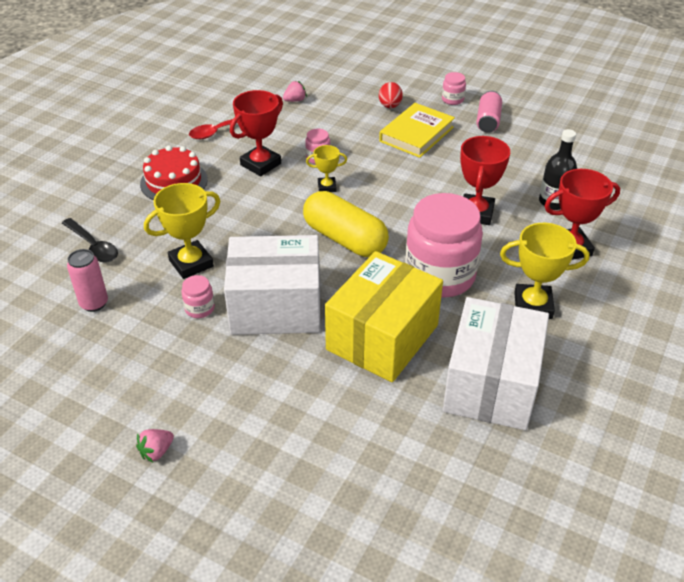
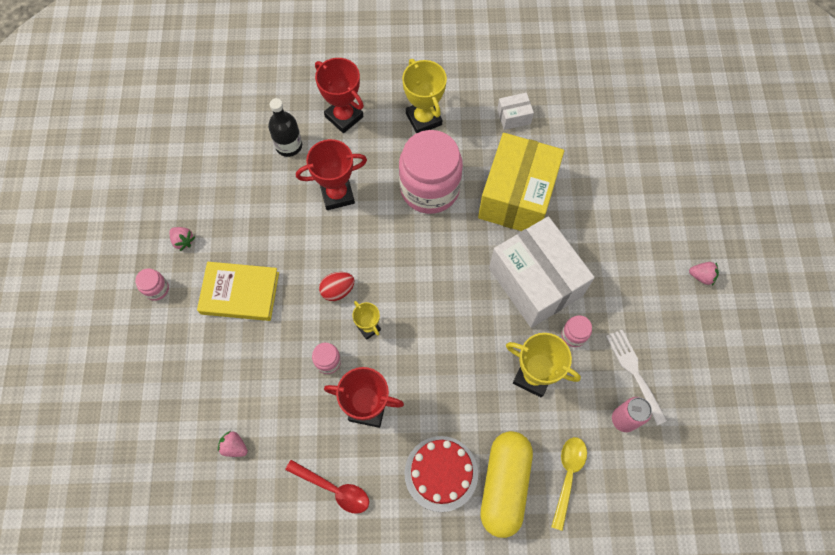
camera: 120 degrees left, 25 degrees up
black spoon [62,218,118,263] -> yellow spoon [551,437,587,531]
yellow capsule [303,191,389,257] -> yellow capsule moved to [481,431,533,538]
yellow box [325,251,443,382] -> yellow box turned 75 degrees counterclockwise [478,133,564,231]
red egg [379,82,403,108] -> red egg moved to [319,272,354,301]
white box [443,297,549,430] -> white box [497,93,534,130], size x0.42
pink can [476,91,502,133] -> pink strawberry [169,227,195,251]
none -> white fork [606,330,667,425]

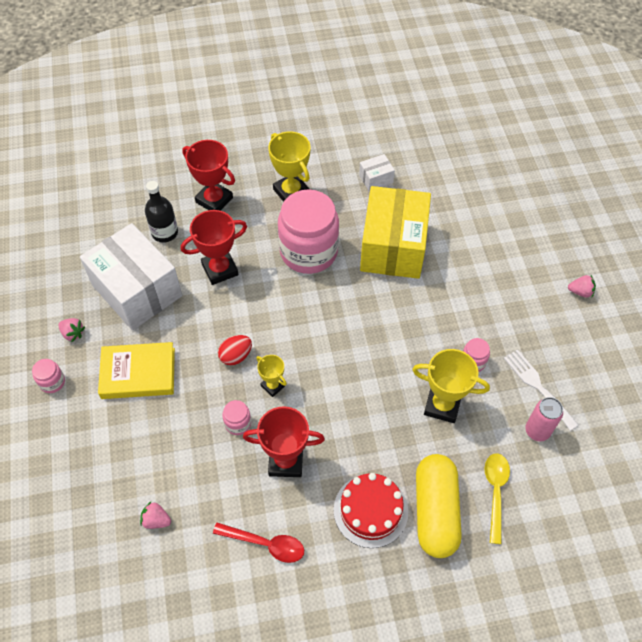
camera: 10 degrees left, 10 degrees down
white box [489,216,595,328] -> white box moved to [80,223,182,330]

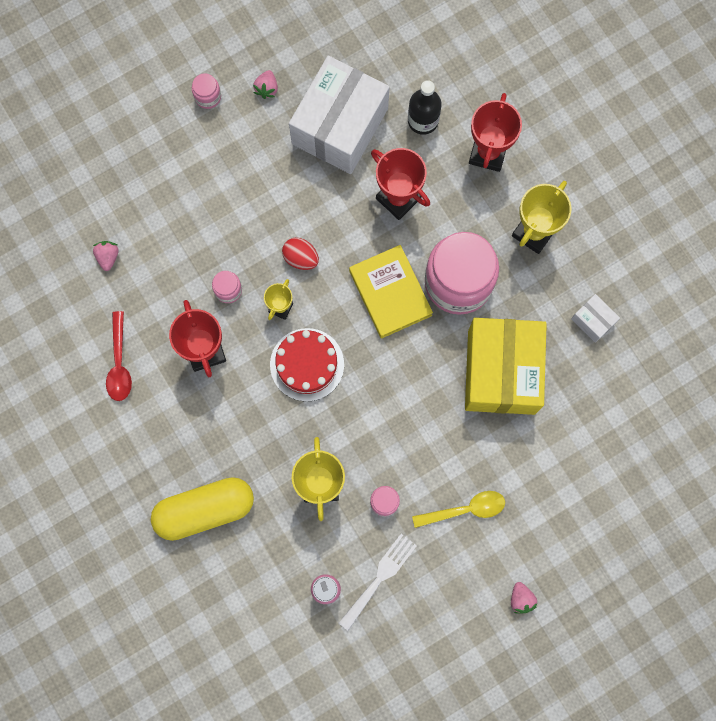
camera: 70 degrees right, 20 degrees up
yellow book [98,342,175,399] -> yellow book moved to [349,245,433,338]
red cake [334,473,408,548] -> red cake moved to [270,328,344,401]
yellow box [360,186,431,279] -> yellow box turned 75 degrees counterclockwise [465,318,547,415]
yellow spoon [484,453,510,544] -> yellow spoon moved to [412,491,505,528]

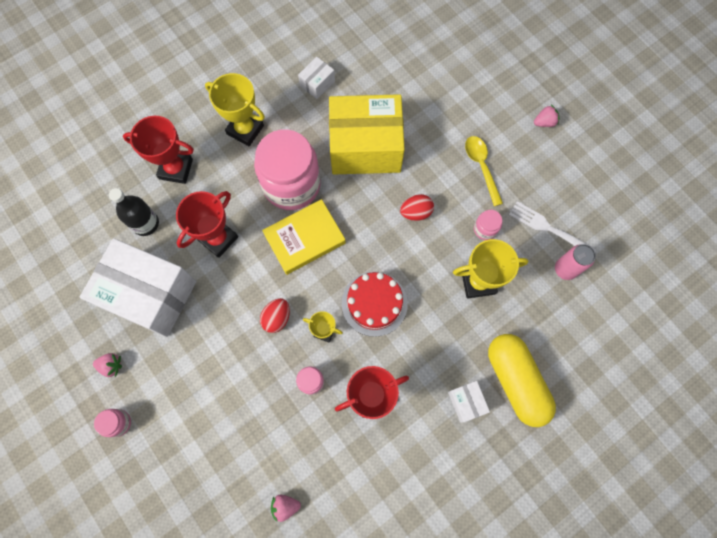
camera: 95 degrees left, 5 degrees down
red spoon [106,311,132,401] -> none
none -> red egg [400,194,434,221]
none -> white box [448,381,490,423]

